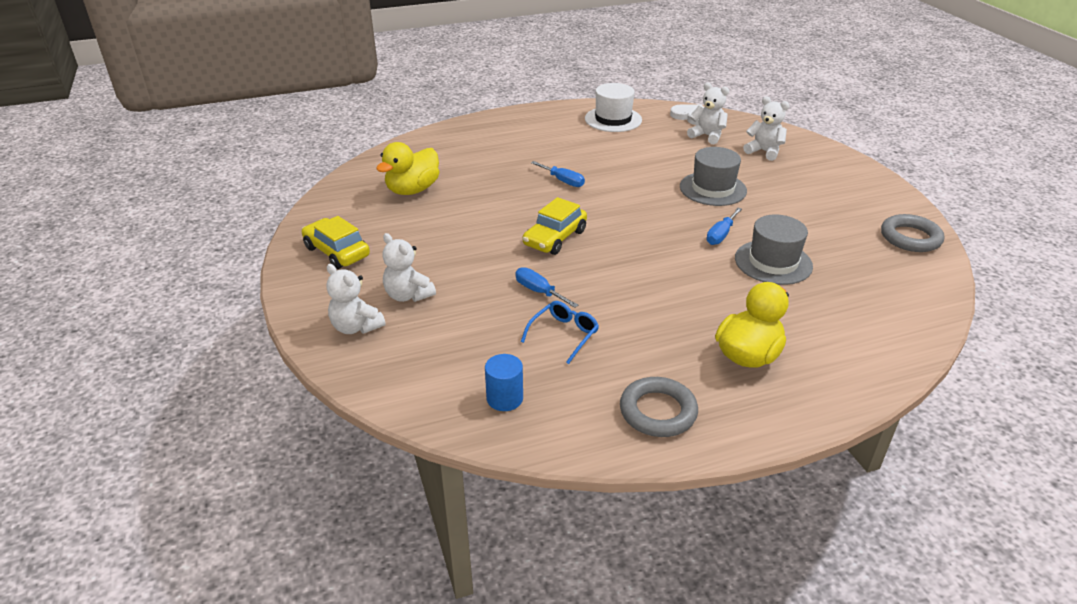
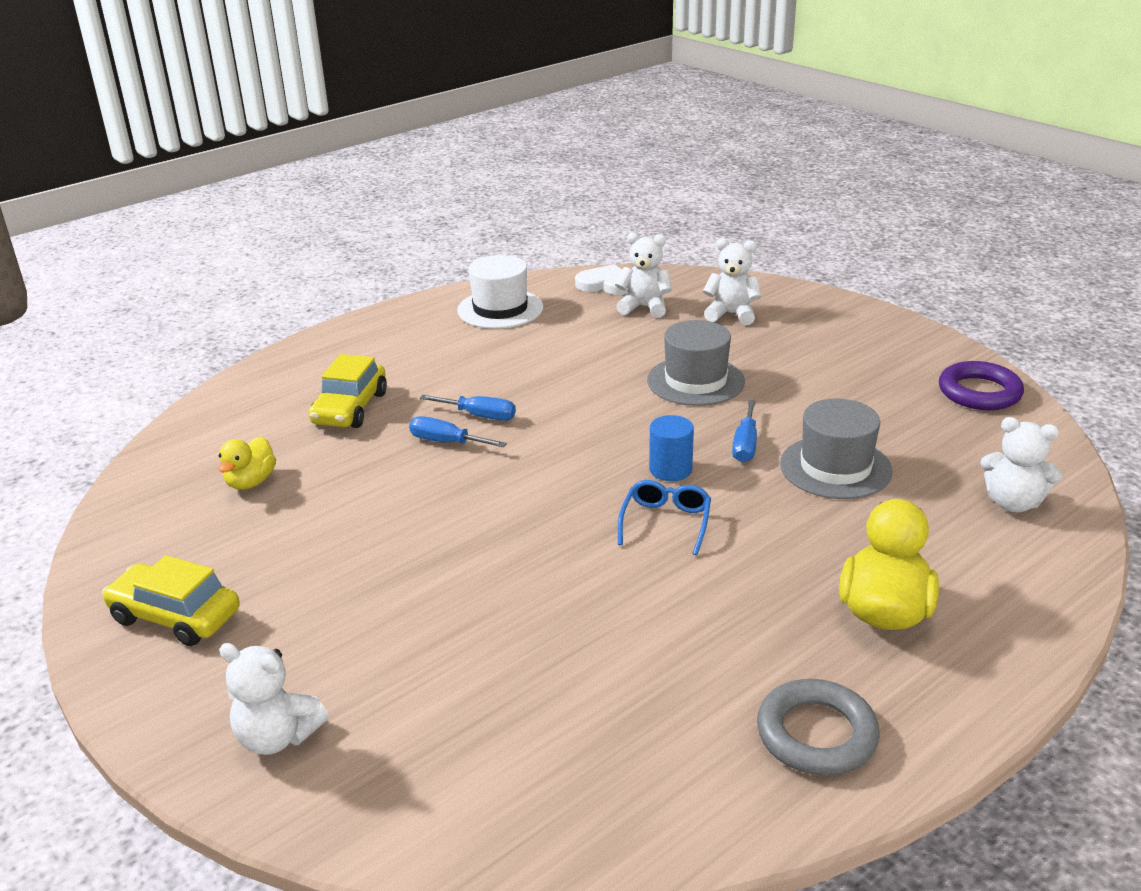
camera: 20 degrees left, 5 degrees down
yellow duck [376,142,439,195] -> yellow duck [219,436,276,490], size x0.61
white teddy bear [382,233,436,302] -> white teddy bear moved to [980,417,1062,512]
blue cylinder [485,354,523,411] -> blue cylinder moved to [649,415,694,481]
blue screwdriver [515,267,578,308] -> blue screwdriver moved to [409,416,507,447]
blue glasses [521,301,599,364] -> blue glasses moved to [618,480,711,555]
yellow car [523,197,587,255] -> yellow car moved to [308,354,387,428]
grey ring [881,214,944,252] -> purple ring [939,361,1024,410]

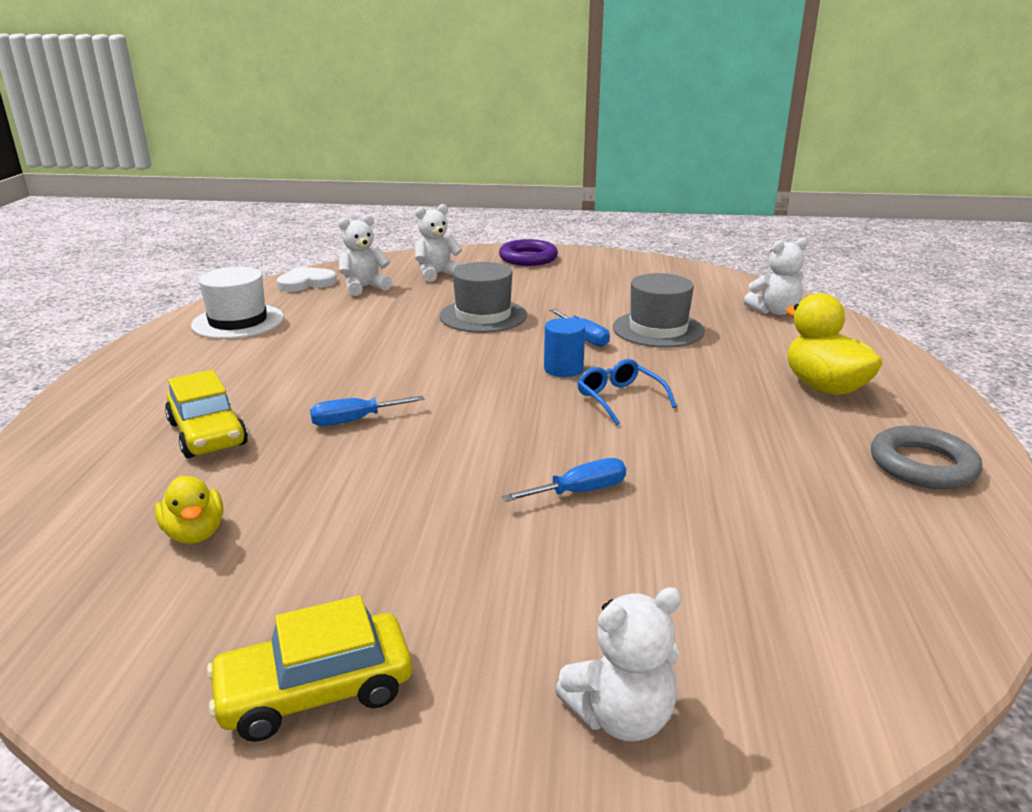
camera: 45 degrees left, 5 degrees down
blue screwdriver [420,395,516,421] -> blue screwdriver moved to [502,458,626,502]
purple ring [939,361,1024,410] -> purple ring moved to [499,239,558,266]

